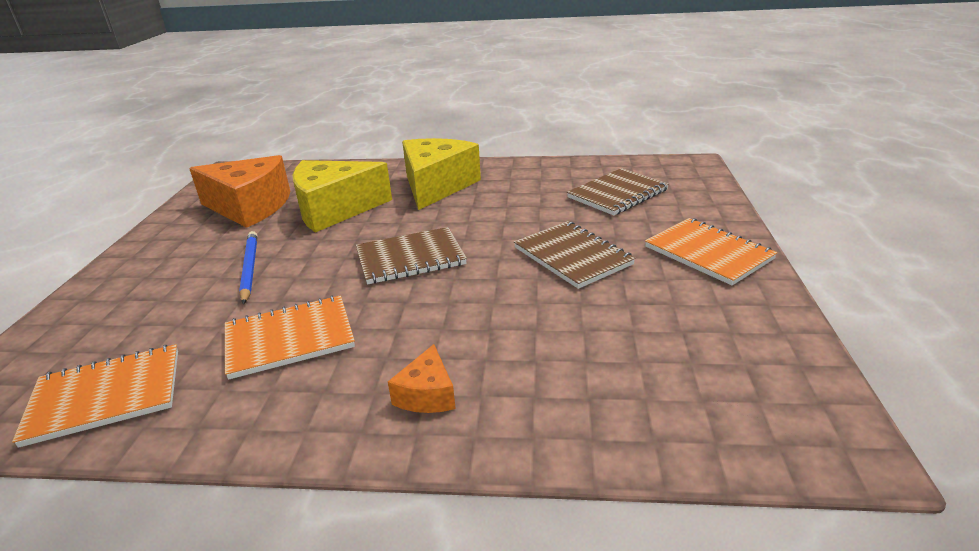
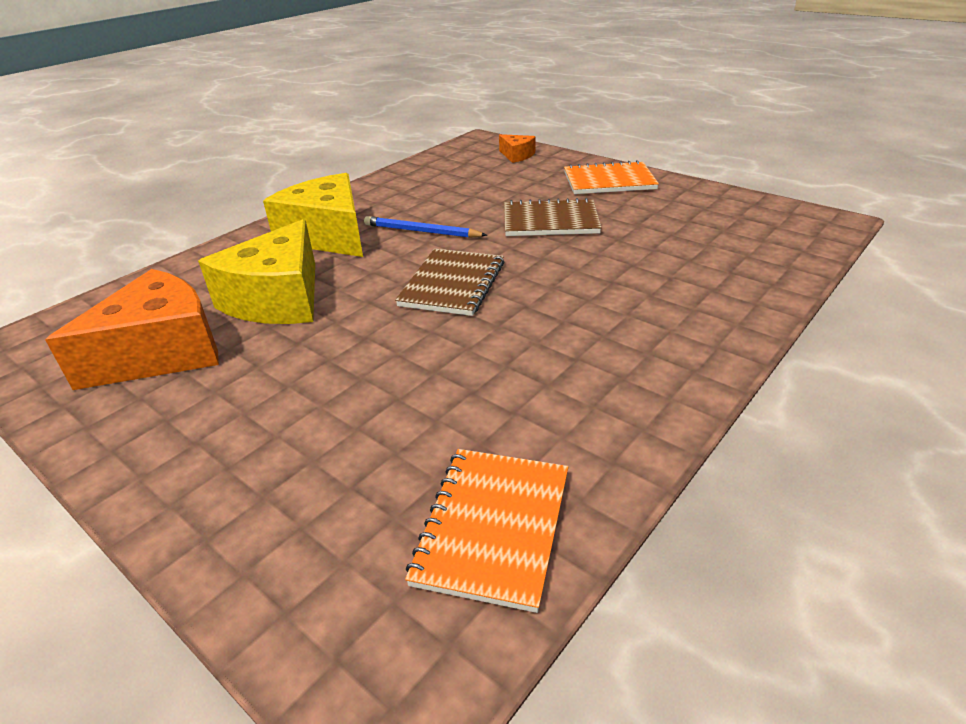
camera: 55 degrees left, 5 degrees up
orange notebook [225,295,355,380] -> none
blue pencil [239,231,257,305] -> blue pencil moved to [364,216,487,238]
orange cheese [388,344,456,413] -> orange cheese moved to [499,134,535,163]
brown notebook [567,168,669,215] -> none

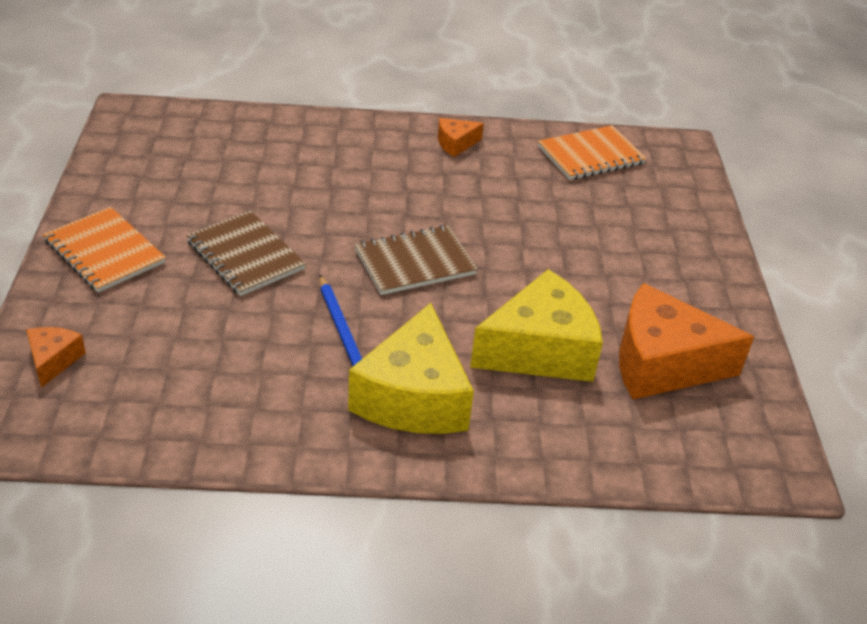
camera: 135 degrees left, 5 degrees up
none -> orange cheese [438,118,484,157]

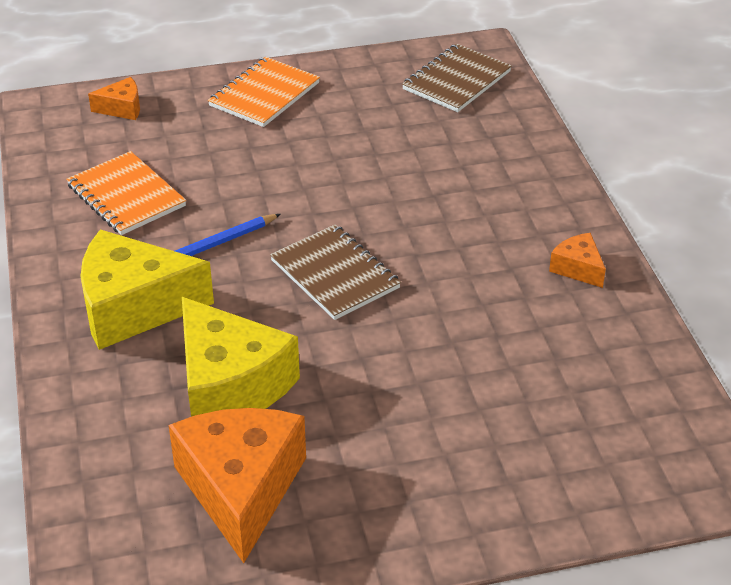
camera: 80 degrees right, 0 degrees up
brown notebook [186,211,306,296] -> brown notebook moved to [402,44,512,112]
orange notebook [538,125,647,180] -> orange notebook moved to [66,151,186,235]

